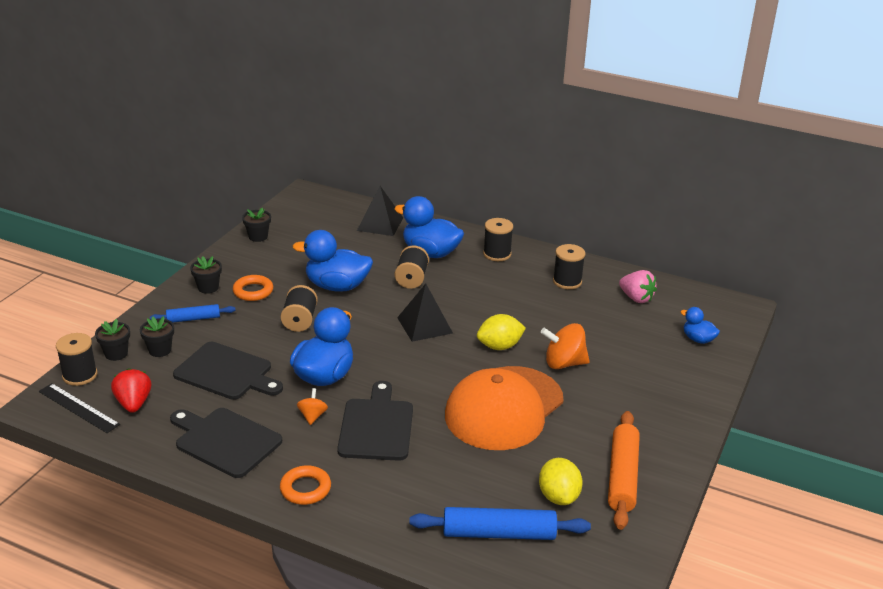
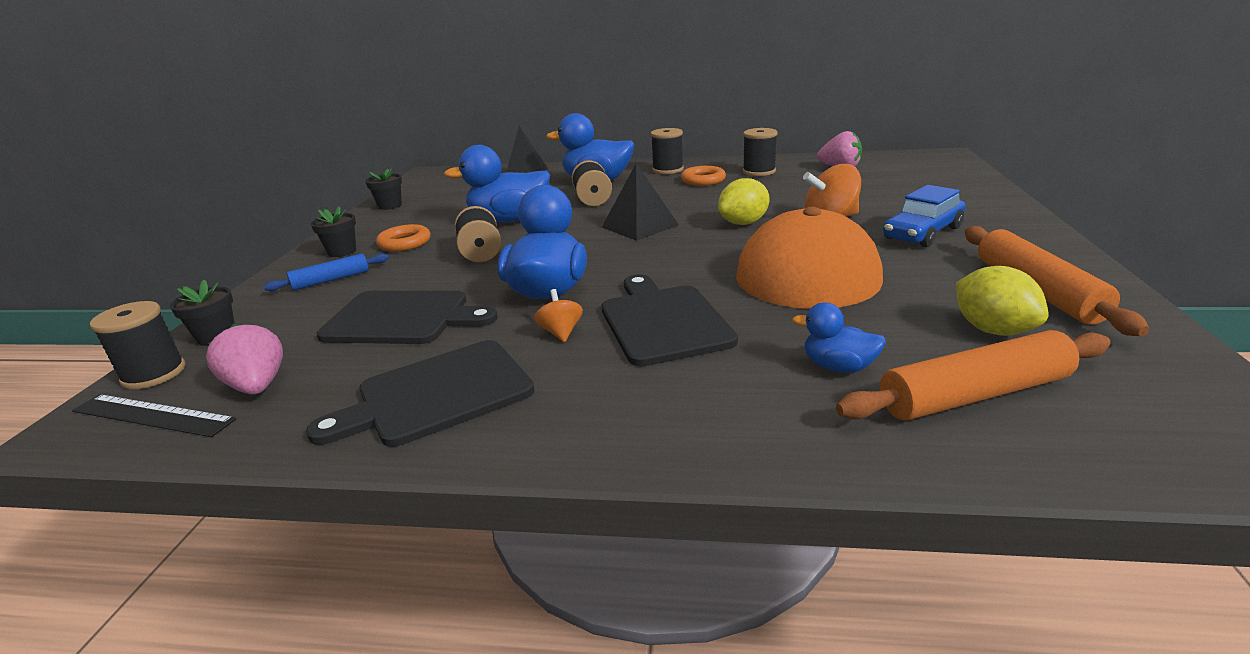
camera: 15 degrees left, 5 degrees down
red strawberry [111,368,151,413] -> pink strawberry [206,324,283,394]
black flower pot [140,316,174,357] -> none
black cutting board [170,408,282,478] -> black cutting board turned 45 degrees counterclockwise [306,340,535,447]
orange ring [280,465,331,505] -> orange ring moved to [681,166,726,186]
blue rolling pin [409,507,591,540] -> orange rolling pin [836,330,1110,421]
blue duck [681,307,720,344] -> blue duck moved to [792,302,886,373]
none -> blue car [883,185,966,247]

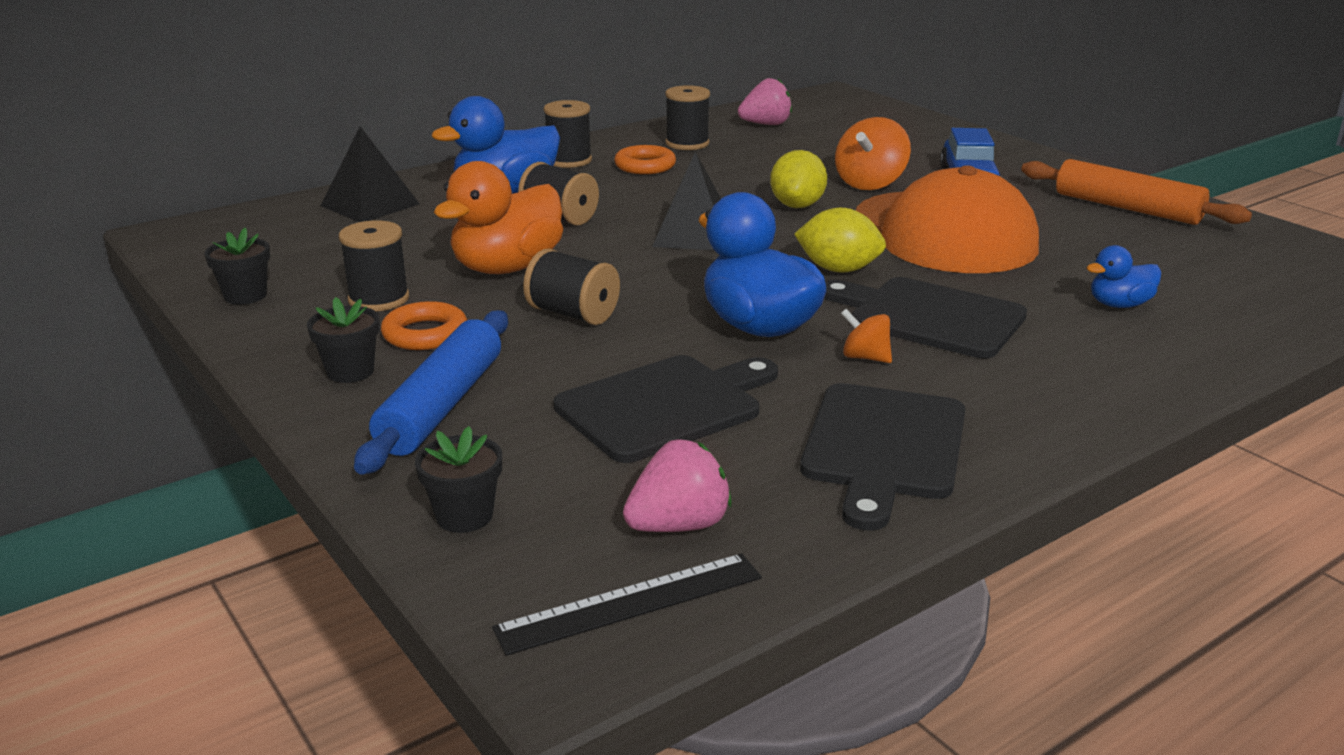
camera: 45 degrees left, 0 degrees up
black spool [90,301,185,389] -> black spool moved to [339,220,409,311]
pink strawberry [206,324,283,394] -> pink strawberry turned 135 degrees clockwise [623,439,731,532]
blue rolling pin [264,253,389,291] -> blue rolling pin [354,310,508,475], size x1.69
blue duck [444,145,550,222] -> orange duck [434,161,563,274]
orange rolling pin [836,330,1110,421] -> none
yellow lemon [956,266,1048,336] -> yellow lemon moved to [794,208,886,273]

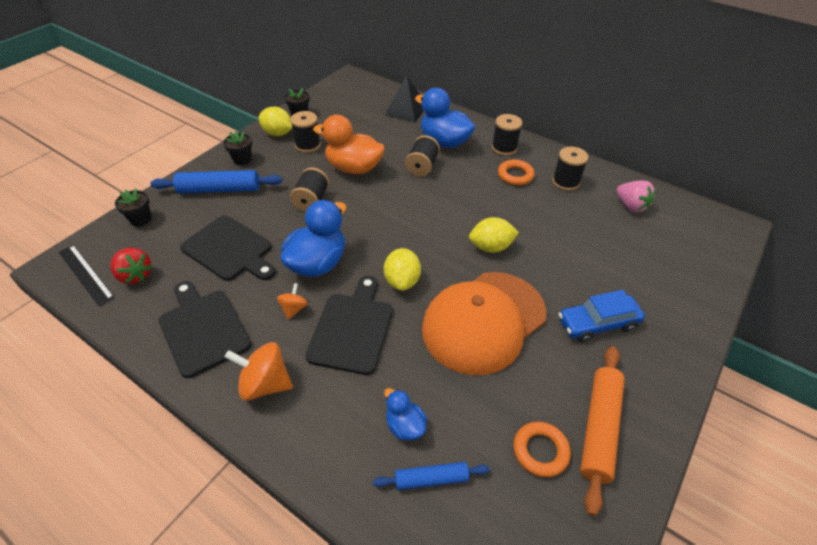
camera: 70 degrees right, 20 degrees up
orange ring [381,301,467,350] -> orange ring moved to [513,422,571,477]
pink strawberry [623,439,731,532] -> red strawberry [110,247,152,284]
black pyramid [652,152,721,250] -> none
black cutting board [800,383,965,531] -> black cutting board turned 60 degrees clockwise [159,281,251,378]
orange spinning top [835,117,911,190] -> orange spinning top moved to [225,342,293,401]
none -> yellow lemon [259,107,292,136]
none -> blue rolling pin [373,462,490,490]

